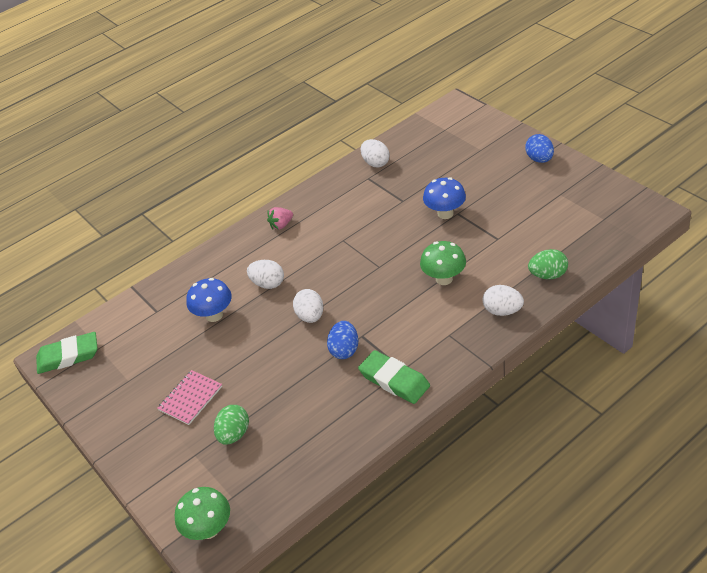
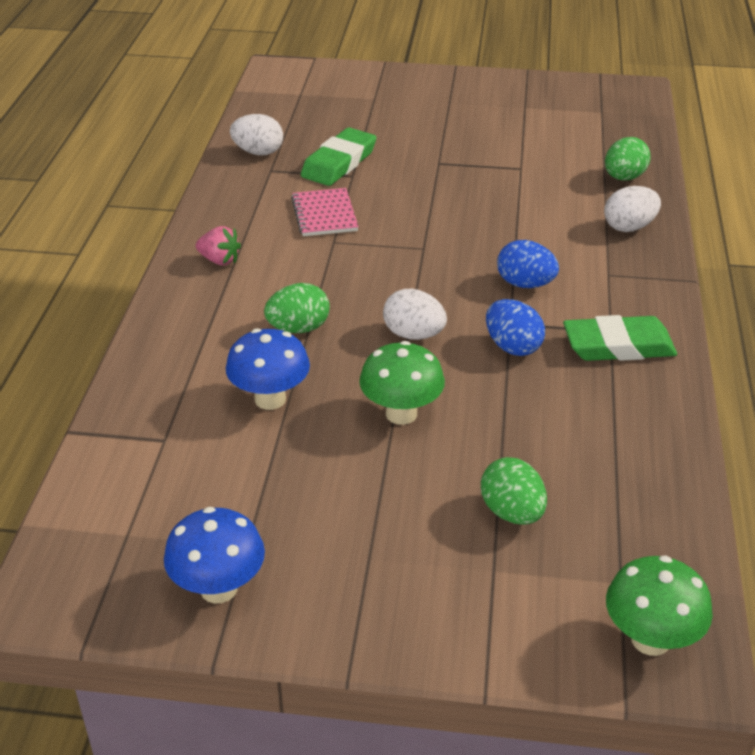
camera: 50 degrees left, 5 degrees down
green eraser [36,332,98,374] -> green eraser moved to [301,127,377,186]
pink notebook [157,370,222,425] -> pink notebook moved to [291,188,359,236]
white egg [247,260,284,289] -> green egg [264,283,330,333]
pink strawberry [267,207,293,230] -> pink strawberry turned 75 degrees counterclockwise [196,226,241,265]
green mushroom [420,241,466,285] -> green mushroom moved to [359,341,445,425]
blue mushroom [423,177,466,219] -> blue mushroom moved to [164,507,265,604]
blue egg [525,134,554,163] -> blue egg moved to [497,240,559,288]

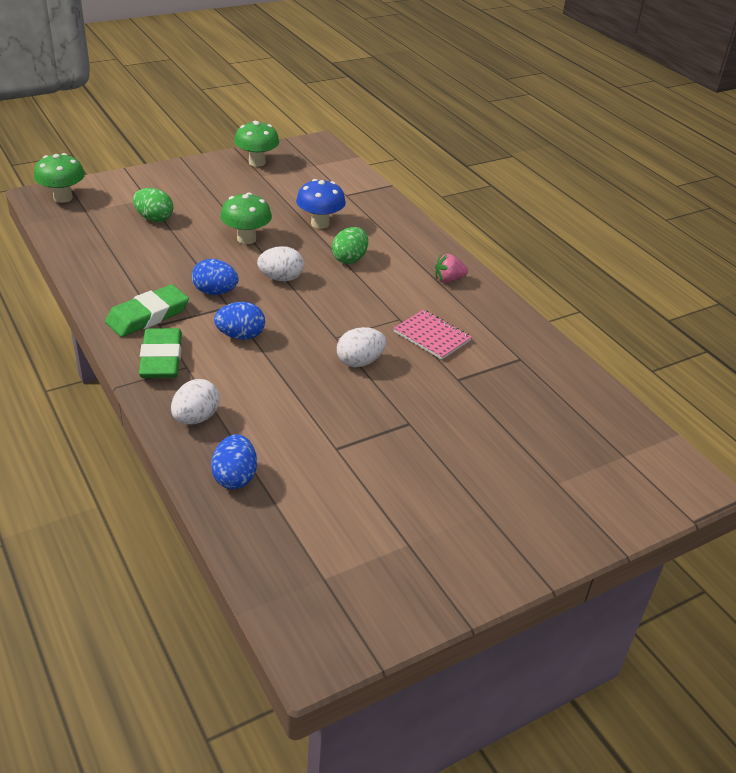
camera: 140 degrees right, 0 degrees up
blue mushroom [164,507,265,604] -> green mushroom [234,121,279,167]
white egg [230,114,283,155] -> white egg moved to [337,327,386,367]
green eraser [301,127,377,186] -> green eraser moved to [139,328,182,378]
green egg [605,137,651,181] -> blue egg [211,434,257,489]

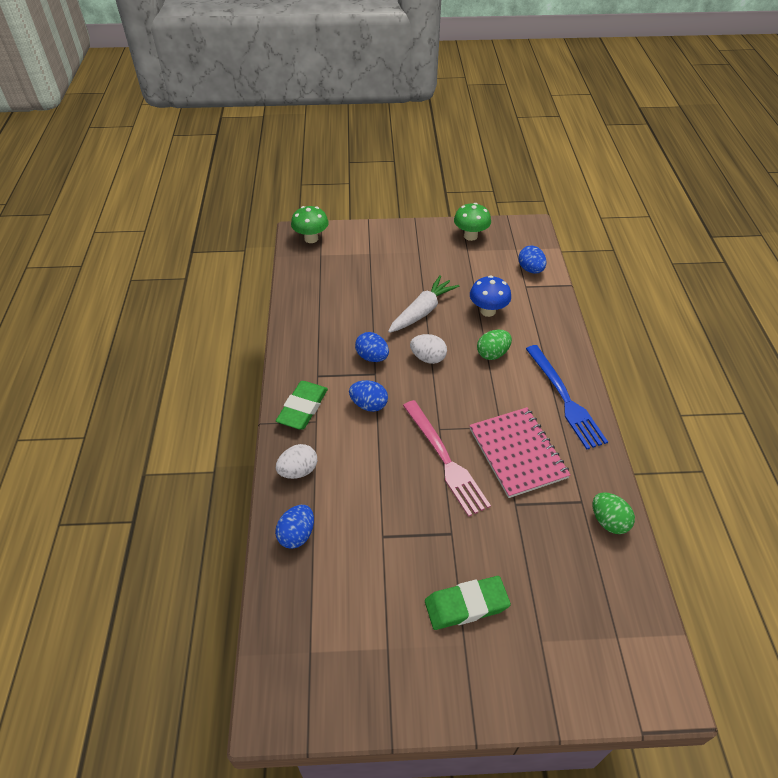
camera: 30 degrees right, 10 degrees up
green eraser [105,284,189,337] -> green eraser moved to [425,576,511,630]
green egg [133,188,173,222] -> green egg moved to [593,492,635,534]
green mushroom [220,193,272,244] -> white carrot [388,275,459,333]
white egg [337,327,386,367] -> pink fork [403,400,491,517]
pink notebook [393,310,472,360] -> pink notebook [469,407,571,498], size x1.65
pink strawberry [435,254,468,283] -> blue fork [526,345,608,449]
none -> blue egg [518,246,546,273]

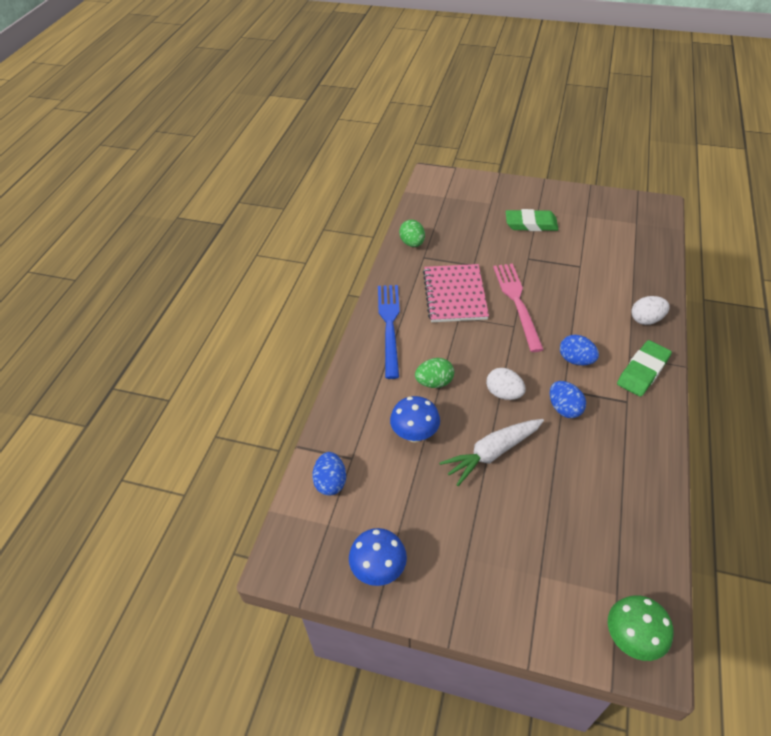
camera: 160 degrees left, 0 degrees up
blue egg [275,505,314,549] -> none
green mushroom [454,203,491,241] -> blue mushroom [349,528,407,586]

